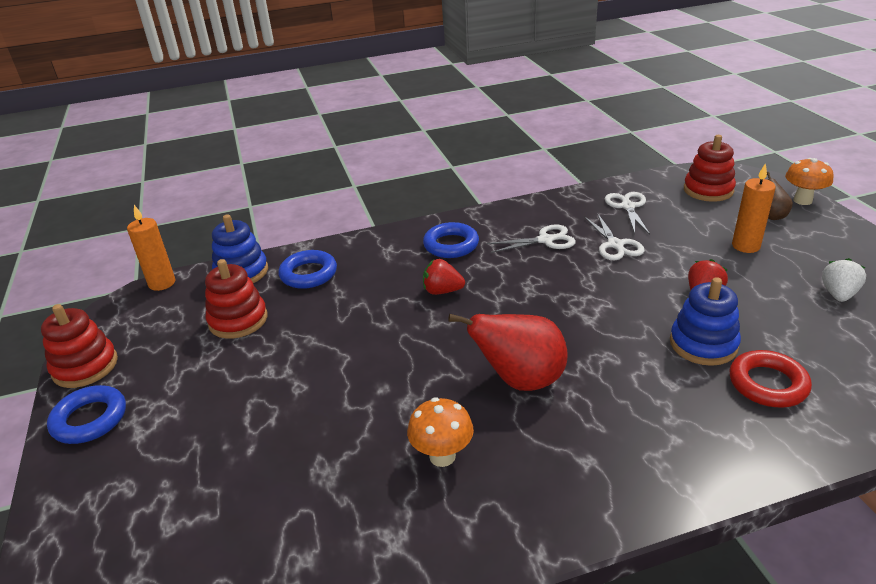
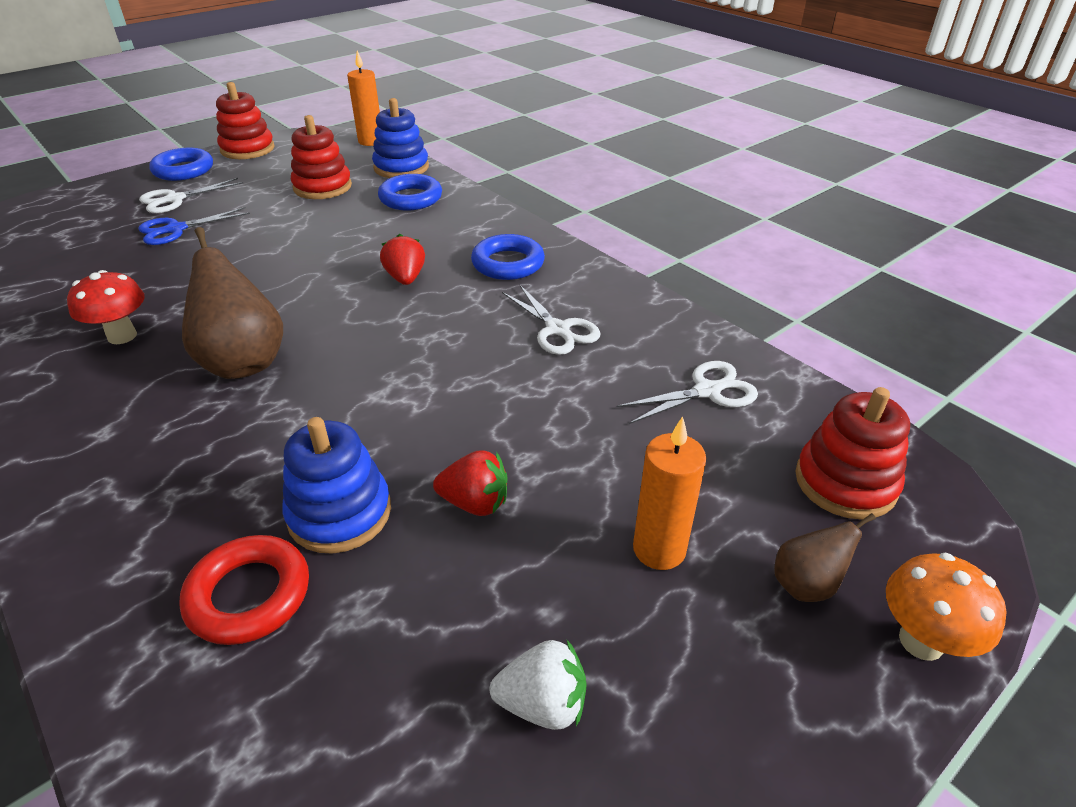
camera: 65 degrees right, 5 degrees up
orange mushroom [407,398,474,467] -> red mushroom [67,270,145,344]
red pear [448,314,568,391] -> brown pear [182,227,283,379]
white scissors [584,213,645,260] -> white scissors moved to [139,178,243,213]
none -> blue scissors [138,207,250,245]

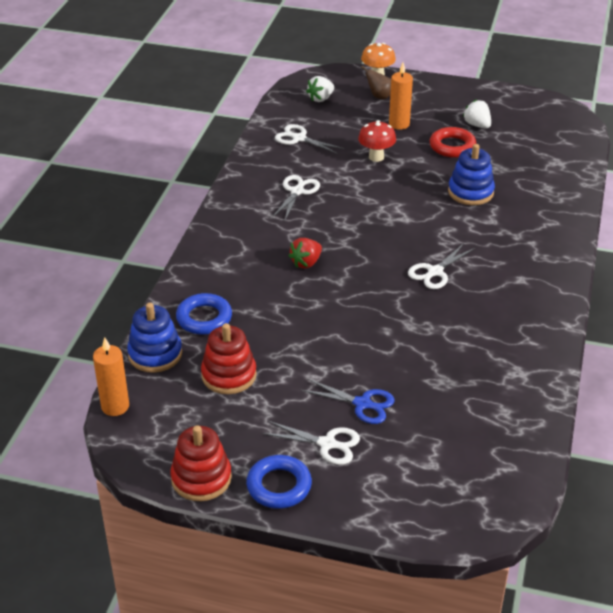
camera: 125 degrees left, 0 degrees up
red mushroom [67,270,145,344] -> red mushroom moved to [358,120,396,162]
red ring [179,535,309,645] -> red ring moved to [430,127,476,158]
brown pear [182,227,283,379] -> white scissors [408,243,475,289]
red strawberry [433,450,507,516] -> none
blue ring [471,234,545,280] -> none
red stacking toy [796,387,910,520] -> white strawberry [306,76,334,102]

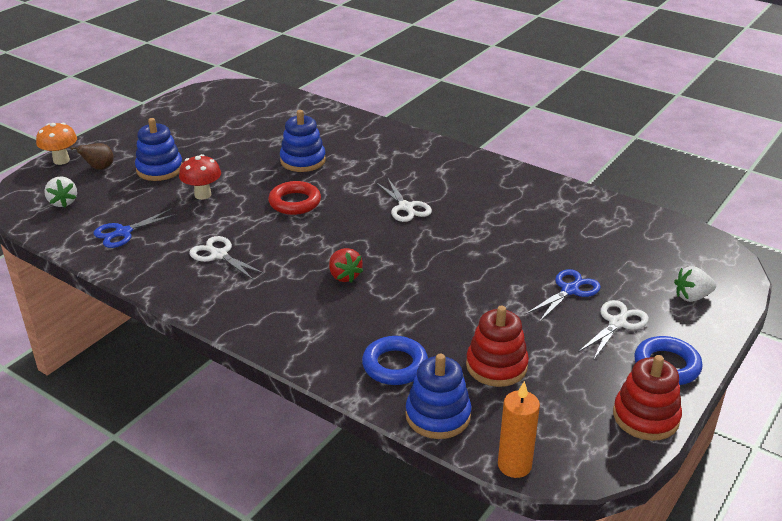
camera: 70 degrees left, 5 degrees down
white scissors [275,124,345,154] -> blue scissors [94,208,178,248]
orange candle [389,63,413,130] -> blue stacking toy [135,118,182,181]
red ring [430,127,476,158] -> red ring moved to [268,181,321,215]
white strawberry [463,99,491,128] -> white strawberry moved to [674,266,716,302]

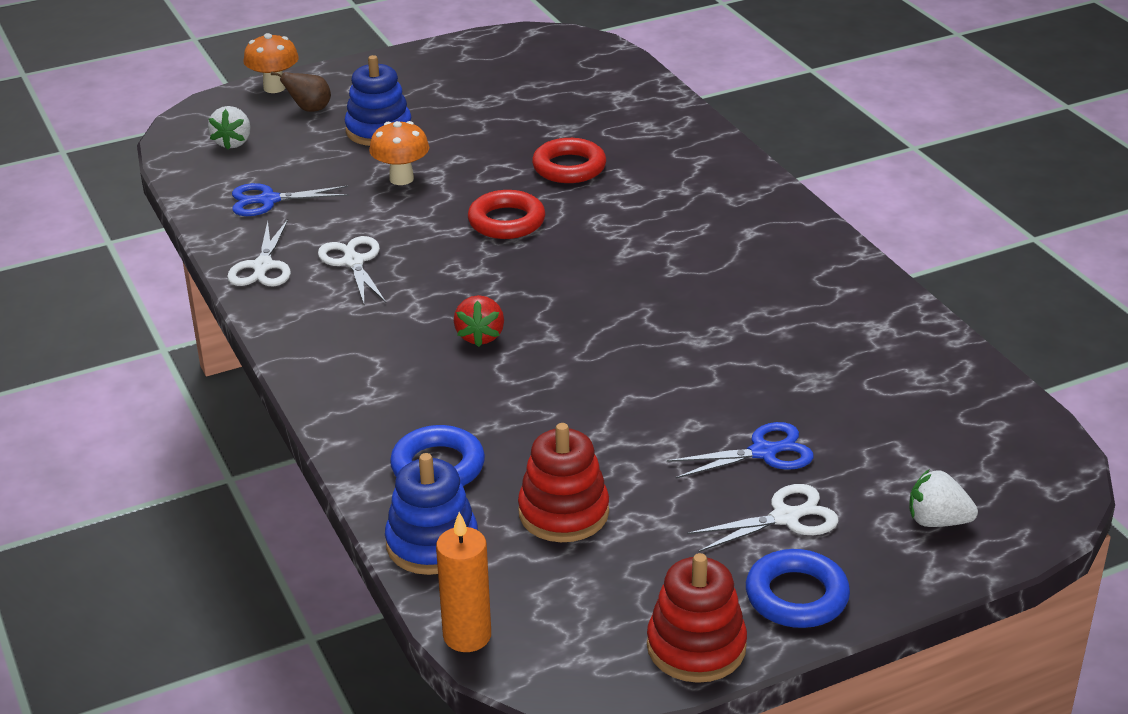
camera: 30 degrees right, 0 degrees up
red mushroom [179,154,221,200] -> orange mushroom [369,121,429,185]
blue stacking toy [280,110,326,172] -> red ring [532,138,606,183]
white scissors [376,179,432,222] -> white scissors moved to [227,219,291,286]

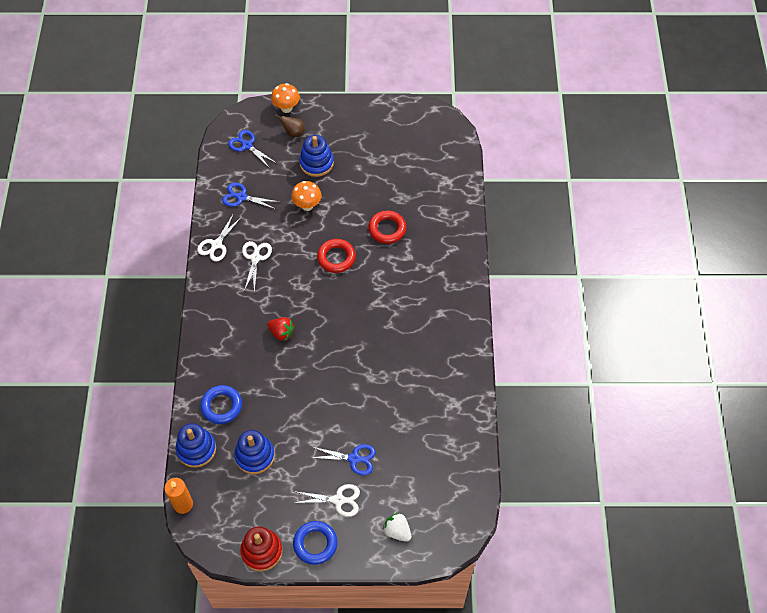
camera: 25 degrees right, 25 degrees up
white strawberry [208,106,251,149] -> blue scissors [228,130,276,168]
red strawberry [454,295,504,347] -> red strawberry turned 90 degrees counterclockwise [267,317,294,341]
red stacking toy [518,423,609,542] -> blue stacking toy [234,430,275,474]

